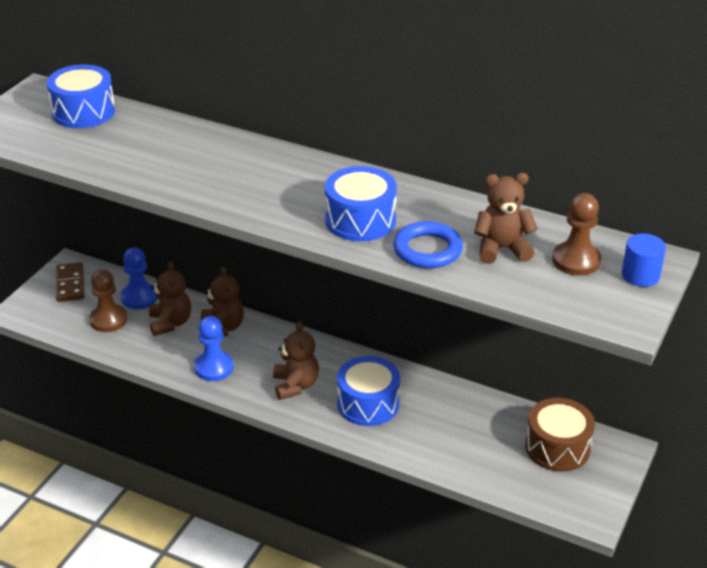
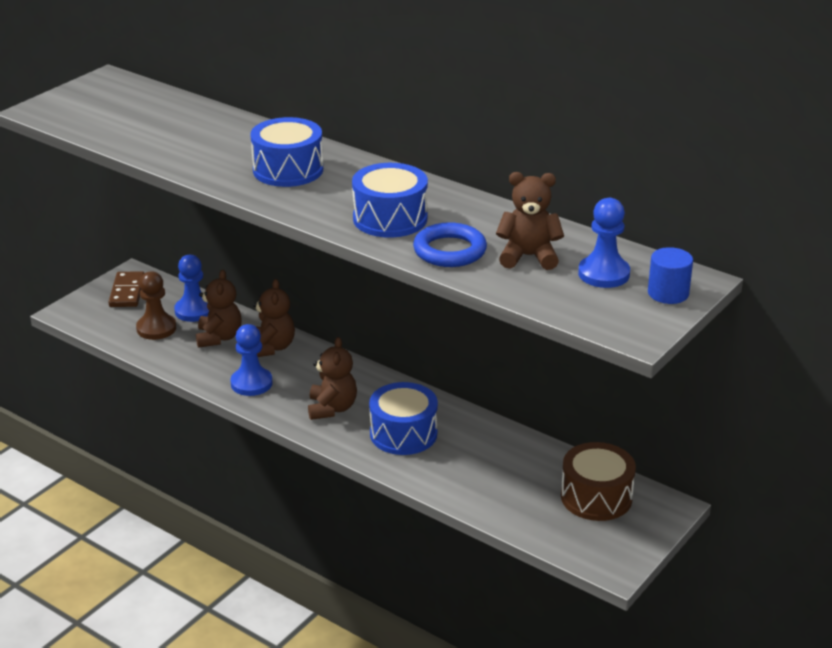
camera: 10 degrees right, 5 degrees down
blue drum [47,65,115,128] -> blue drum moved to [250,117,323,187]
brown pawn [552,193,601,276] -> blue pawn [578,198,630,288]

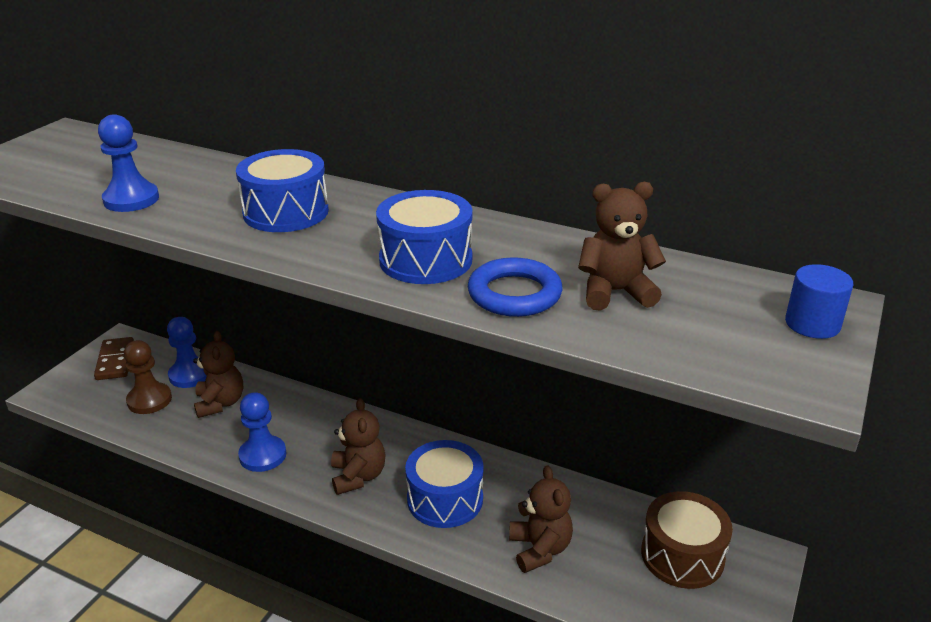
camera: 10 degrees left, 0 degrees up
brown teddy bear [253,279,295,357] -> brown teddy bear moved to [509,465,573,573]
blue pawn [578,198,630,288] -> blue pawn moved to [98,114,159,212]

